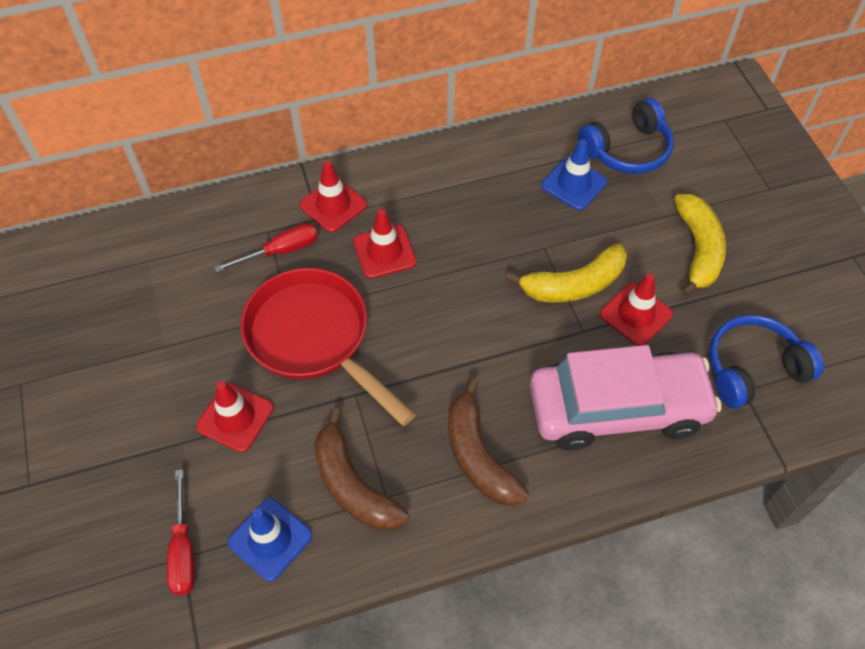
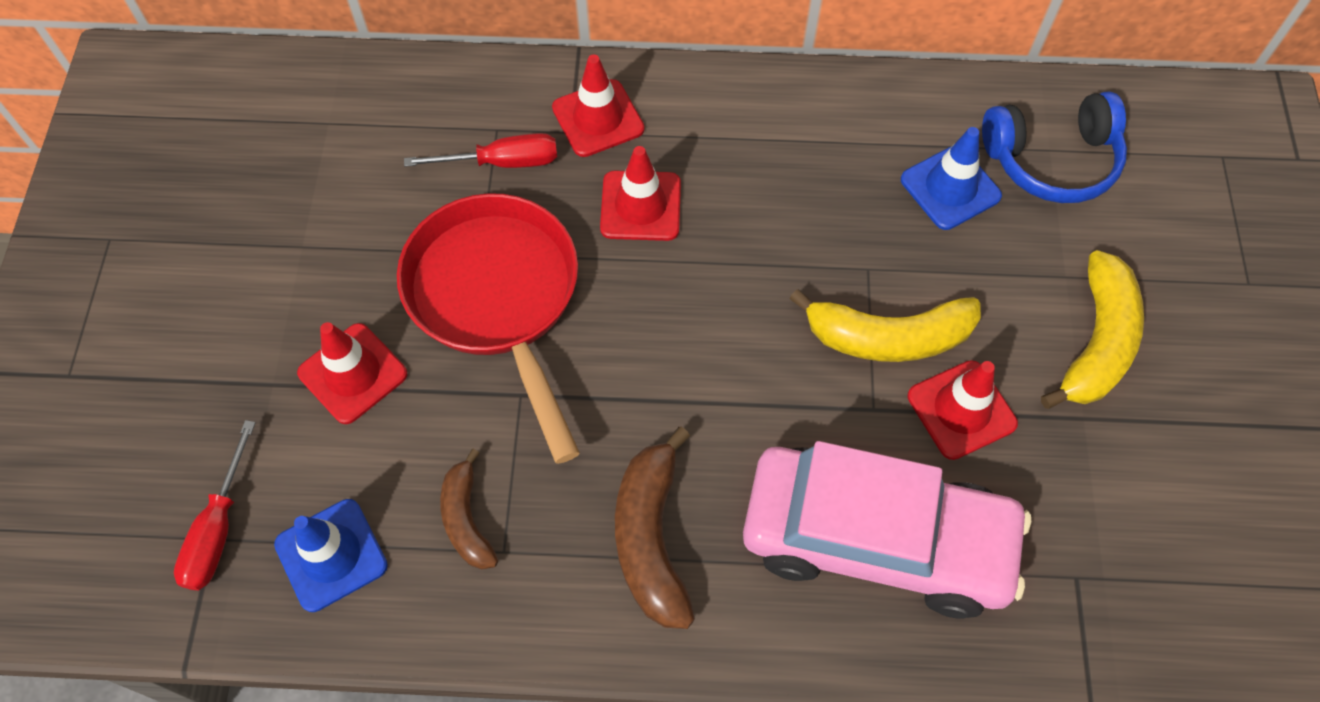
camera: 20 degrees right, 5 degrees up
brown banana [314,408,409,530] -> brown banana [440,449,498,569], size x0.62
blue headphones [709,315,824,409] -> none

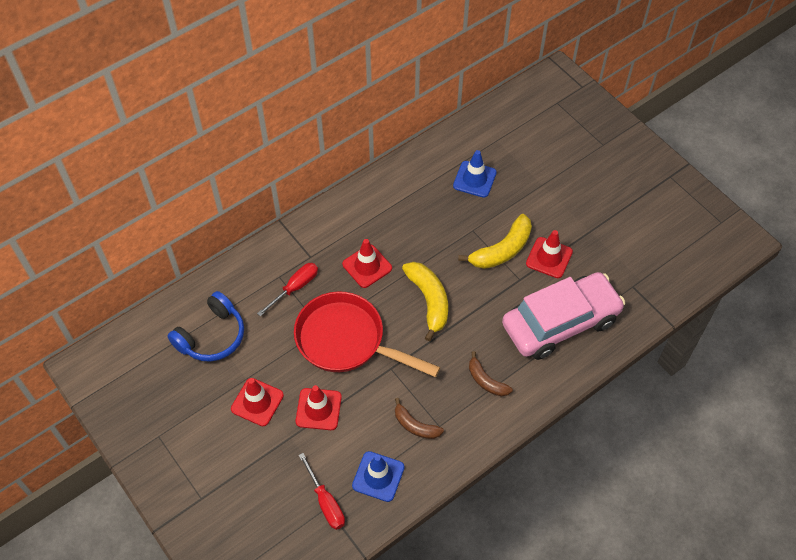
camera: 40 degrees left, 5 degrees down
red traffic cone [552,55,645,157] -> red traffic cone moved to [231,378,284,426]
brown banana [615,427,695,629] -> brown banana [469,351,513,397], size x0.62
blue headphones [982,91,1127,203] -> blue headphones moved to [167,291,244,362]
yellow banana [1041,250,1144,409] -> yellow banana moved to [402,262,448,341]

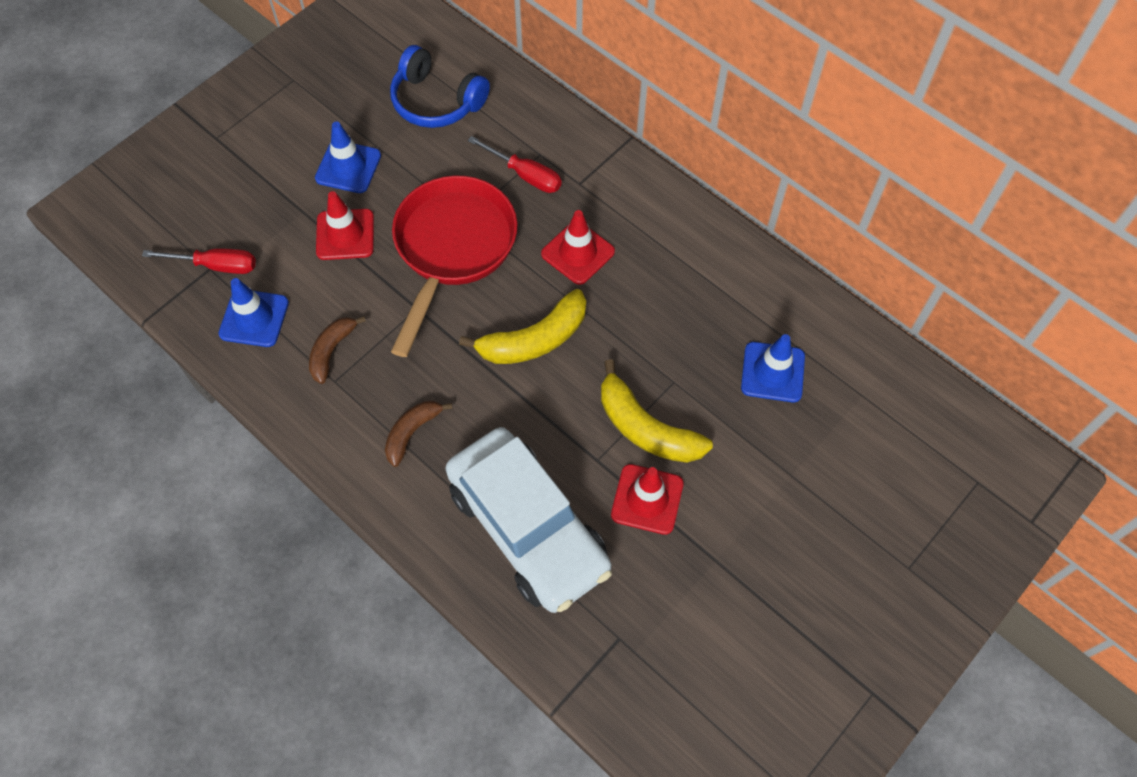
camera: 80 degrees right, 5 degrees up
red traffic cone [231,378,284,426] -> blue traffic cone [315,121,381,193]
red screwdriver [299,453,345,530] -> red screwdriver turned 135 degrees counterclockwise [142,248,256,274]
pink car [502,272,625,360] -> white car [445,427,612,613]

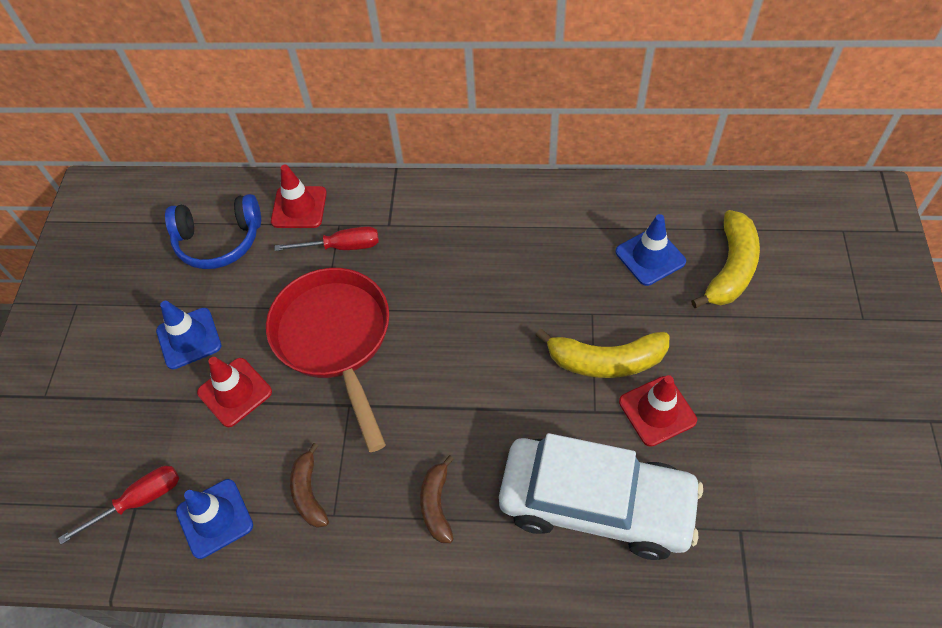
camera: 35 degrees left, 5 degrees down
yellow banana [459,289,586,364] -> yellow banana moved to [691,210,760,308]
red traffic cone [541,210,615,285] -> red traffic cone moved to [271,165,327,228]

